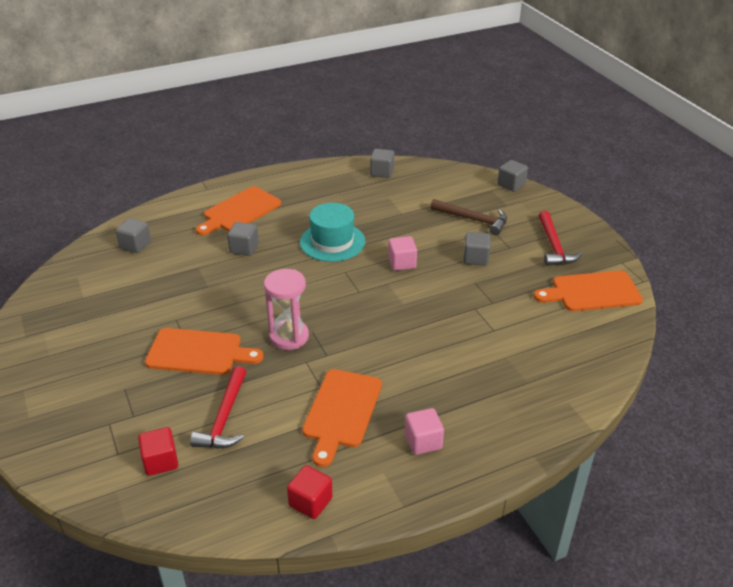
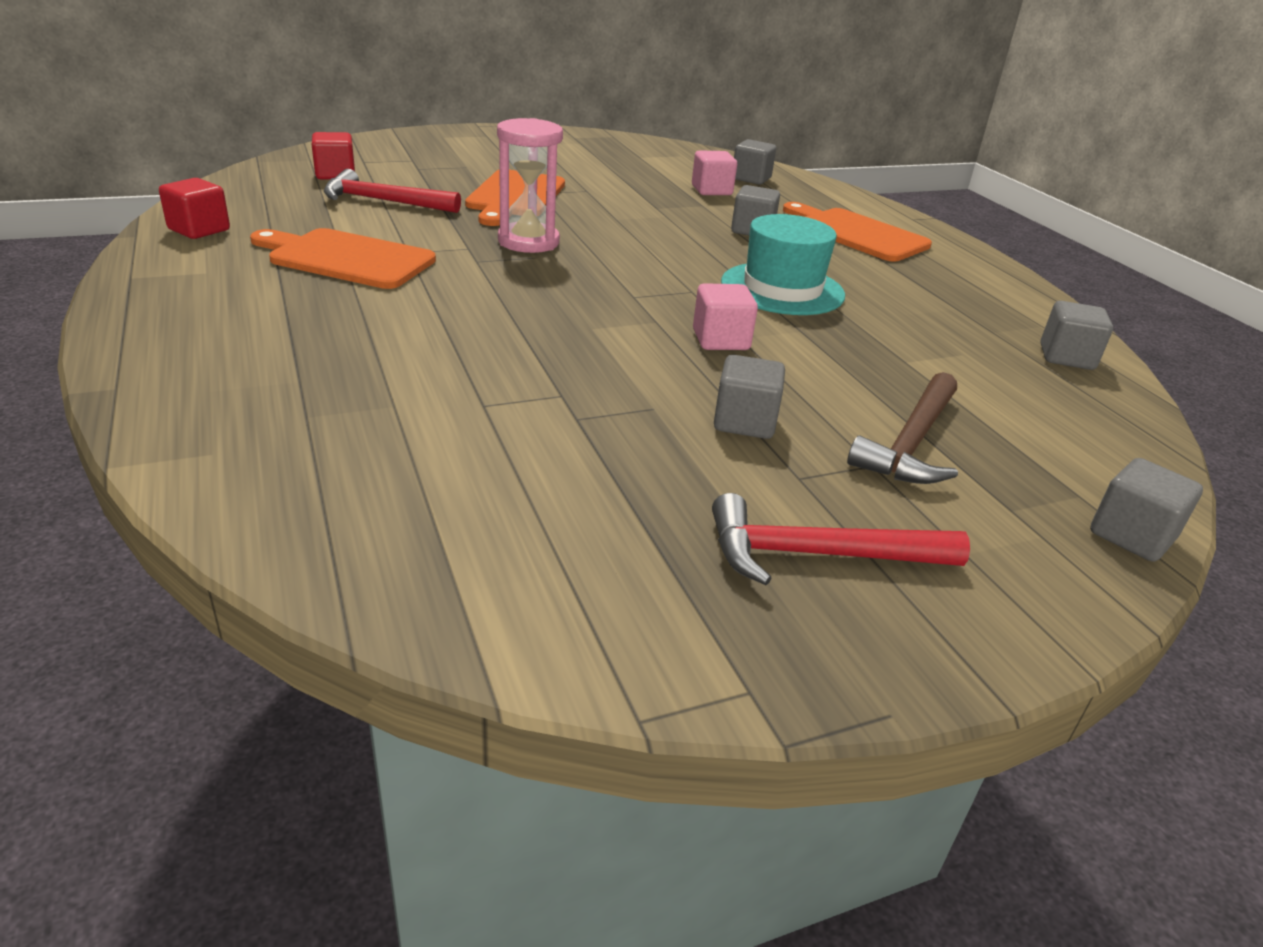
camera: 90 degrees right, 5 degrees down
pink cube [405,408,444,455] -> pink cube moved to [692,151,737,195]
orange cutting board [534,270,643,311] -> none

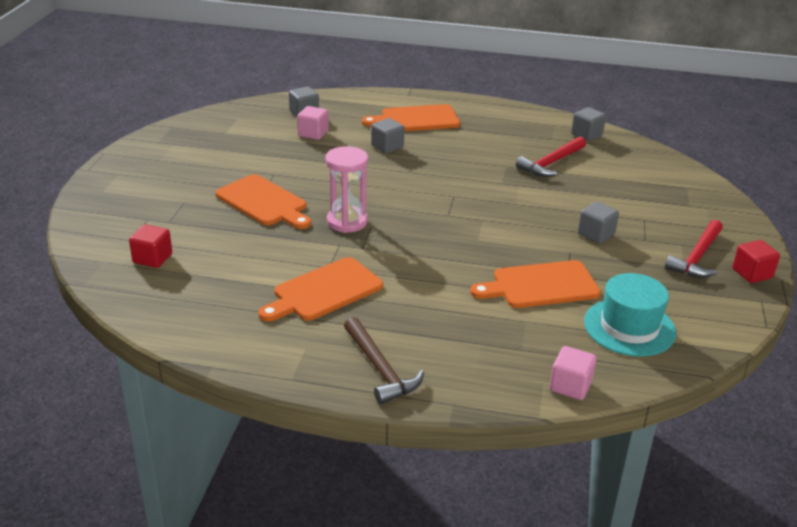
camera: 55 degrees left, 0 degrees up
red cube [159,178,230,239] -> red cube moved to [733,240,780,283]
red hammer [324,169,461,213] -> red hammer moved to [516,136,586,176]
pink cube [693,283,758,350] -> pink cube moved to [550,346,596,400]
turquoise hat [721,214,845,315] -> turquoise hat moved to [584,273,676,357]
brown hammer [847,372,958,484] -> brown hammer moved to [344,317,424,404]
grey cube [1090,458,1203,562] -> none
none -> orange cutting board [470,260,601,308]

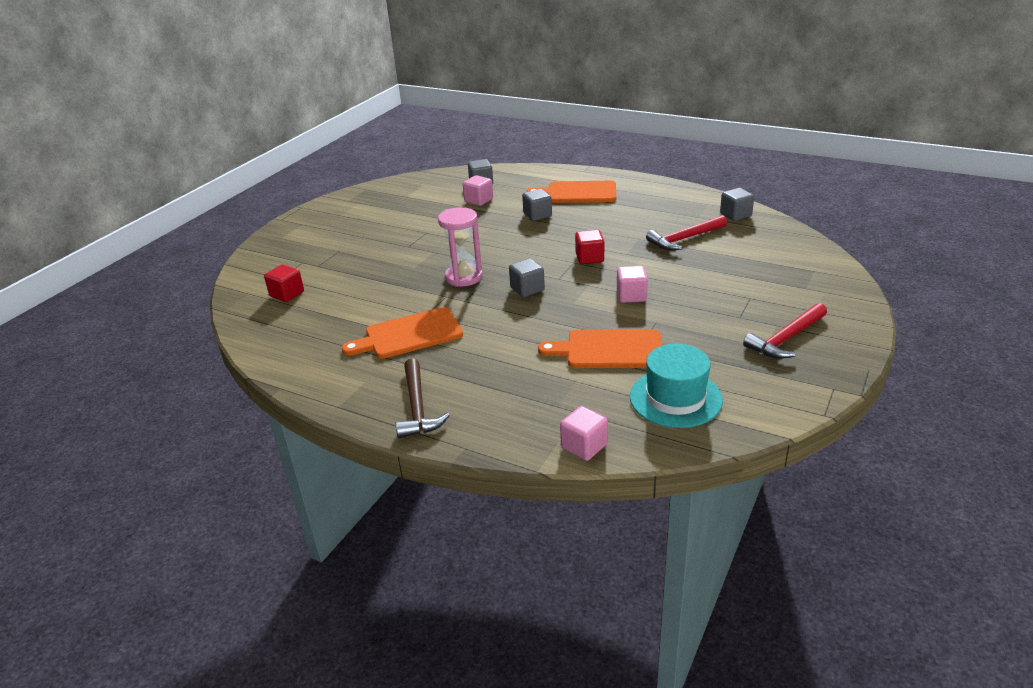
camera: 20 degrees right, 0 degrees up
orange cutting board [216,174,311,229] -> none
grey cube [578,202,619,244] -> grey cube moved to [509,258,545,297]
red cube [733,240,780,283] -> red cube moved to [575,230,604,264]
none -> pink cube [617,266,648,303]

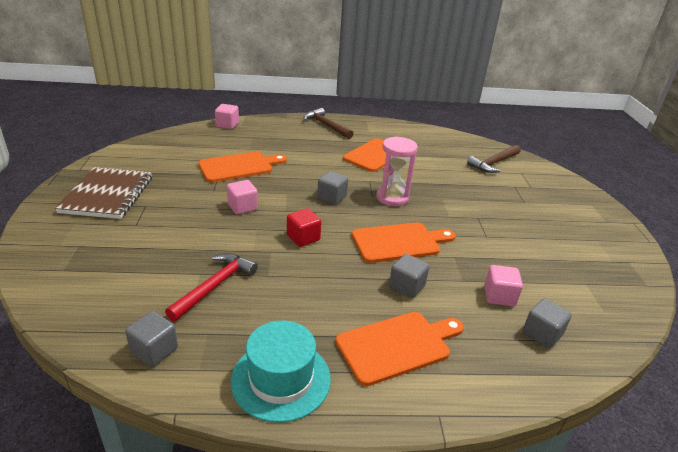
camera: 145 degrees right, 0 degrees up
red cube [264,264,304,302] -> brown hammer [467,145,520,173]
turquoise hat [630,344,723,428] -> turquoise hat moved to [231,320,331,423]
red hammer [743,303,827,359] -> brown notebook [55,167,152,219]
none -> orange cutting board [352,222,456,263]

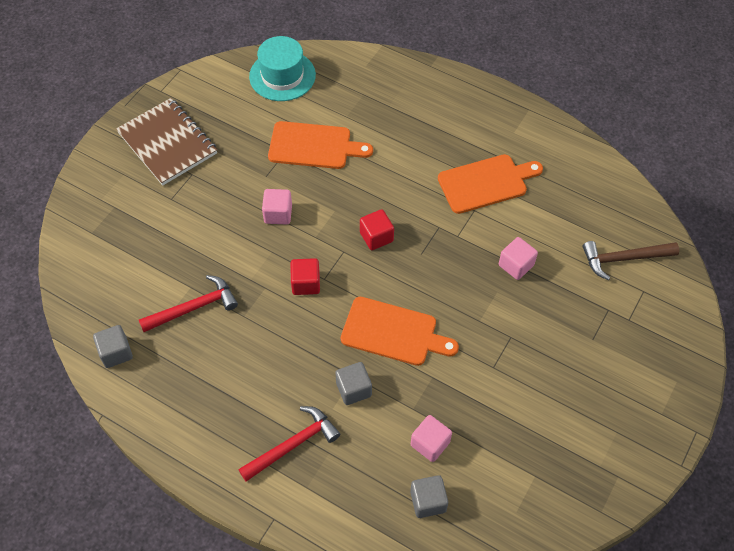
camera: 35 degrees right, 25 degrees up
brown notebook [55,167,152,219] -> brown notebook turned 75 degrees counterclockwise [116,98,217,185]
pink cube [215,104,239,129] -> pink cube moved to [499,237,538,280]
turquoise hat [231,320,331,423] -> turquoise hat moved to [249,36,316,101]
brown hammer [303,108,354,139] -> none
grey cube [317,171,348,205] -> red cube [360,209,394,250]
orange cutting board [336,312,464,386] -> red hammer [238,406,340,481]
pink hourglass [376,136,418,206] -> none

